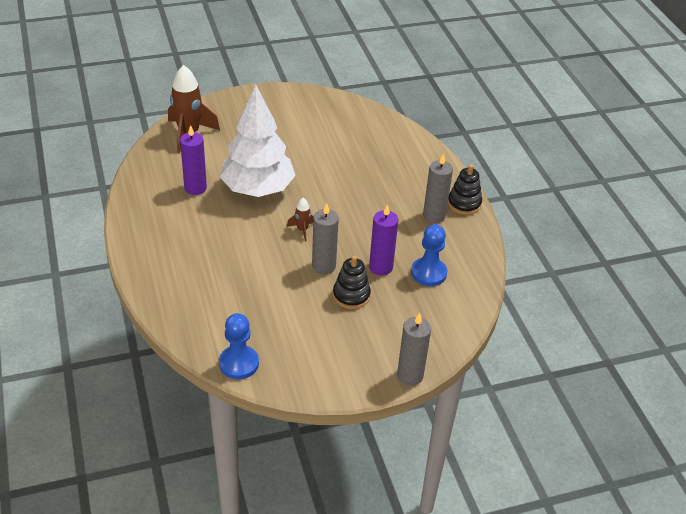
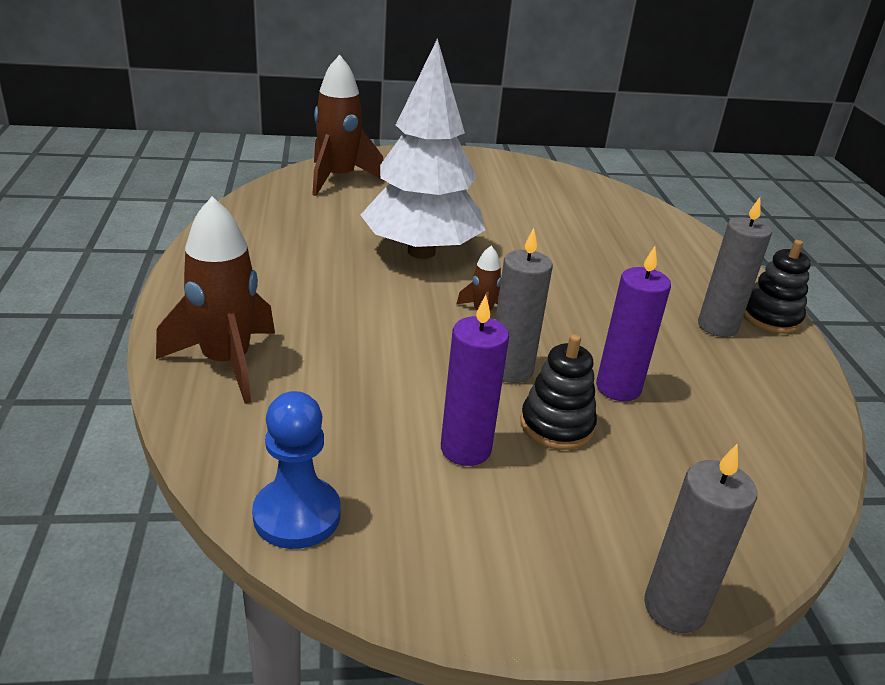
camera: 10 degrees right, 10 degrees down
purple candle [180,125,207,195] -> purple candle moved to [441,295,509,466]
blue pawn [411,224,447,286] -> none
none -> brown rocket [156,196,275,404]

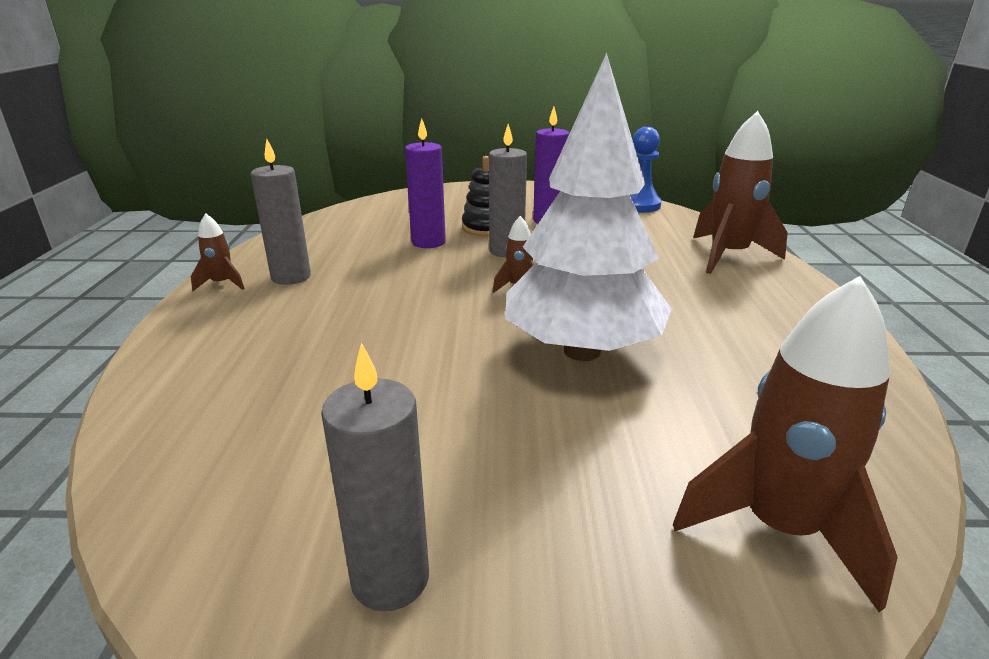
camera: 170 degrees left, 5 degrees down
grey candle [644,444,757,633] -> grey candle moved to [321,343,429,611]
black stacking toy [743,240,811,334] -> brown rocket [191,213,245,291]

